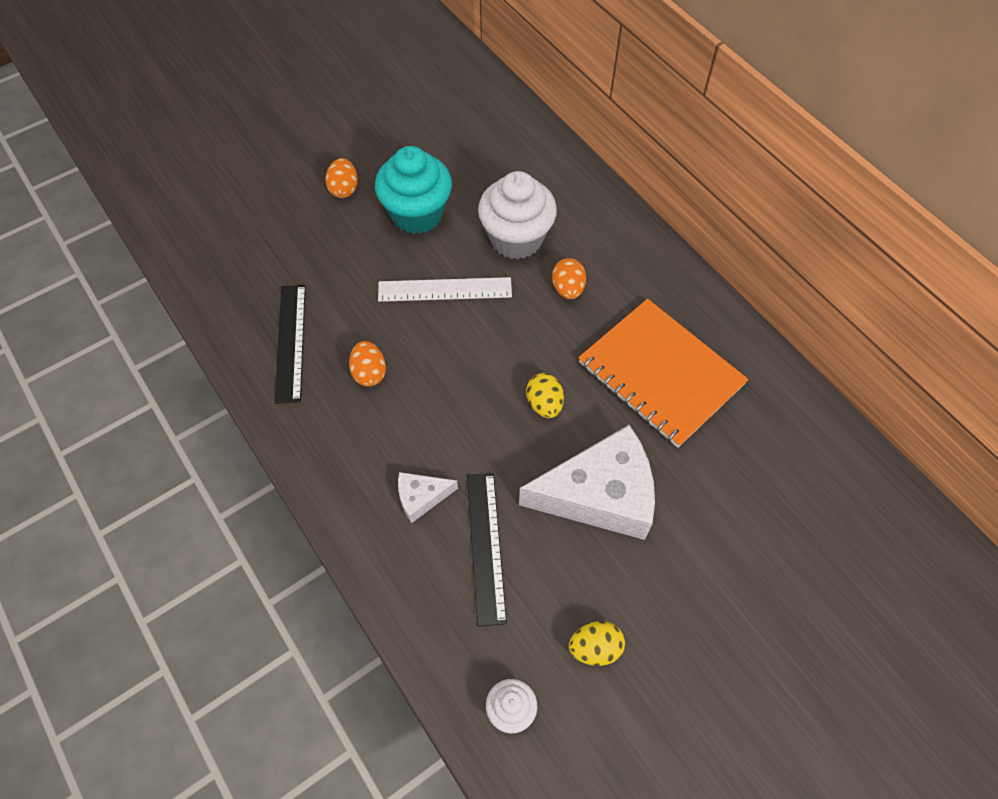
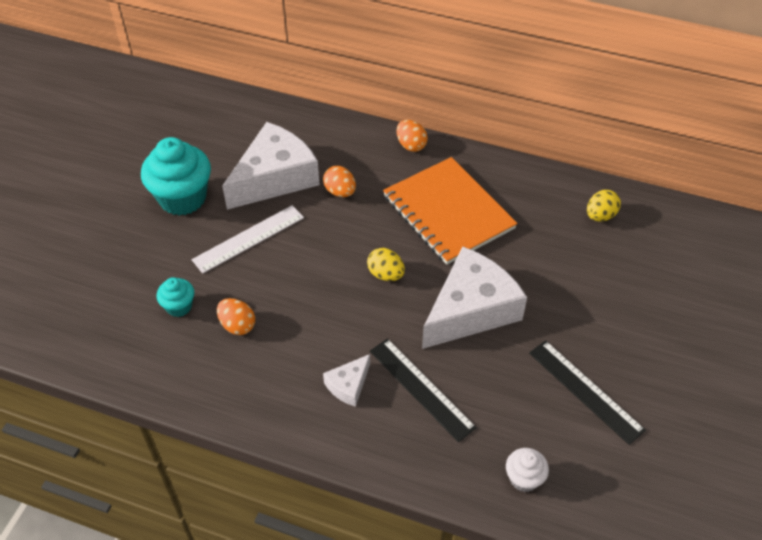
camera: 35 degrees left, 10 degrees down
black ruler [275,285,306,404] -> black ruler moved to [529,340,646,445]
orange egg [325,158,358,198] -> orange egg moved to [396,120,428,152]
white cupcake [478,171,557,259] -> white cheese [222,122,320,210]
yellow egg [569,621,625,666] -> yellow egg moved to [587,190,621,222]
orange notebook [578,299,749,448] -> orange notebook turned 45 degrees clockwise [383,157,518,265]
none -> turquoise cupcake [156,277,194,317]

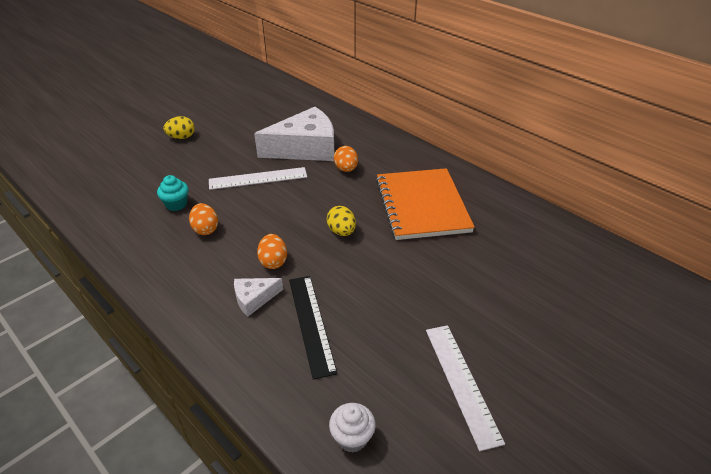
camera: 25 degrees right, 10 degrees down
turquoise cupcake [141,137,211,215] -> none
orange egg [396,120,428,152] -> orange egg moved to [257,234,287,269]
white cheese [422,246,527,349] -> none
black ruler [529,340,646,445] -> white ruler [426,325,505,451]
yellow egg [587,190,621,222] -> yellow egg moved to [163,116,195,139]

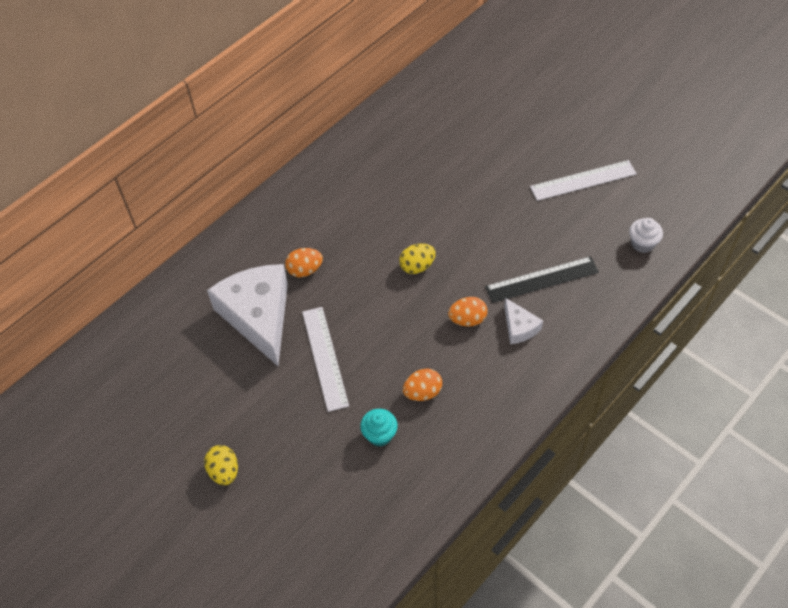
camera: 90 degrees left, 15 degrees up
orange notebook [376,168,475,240] -> none

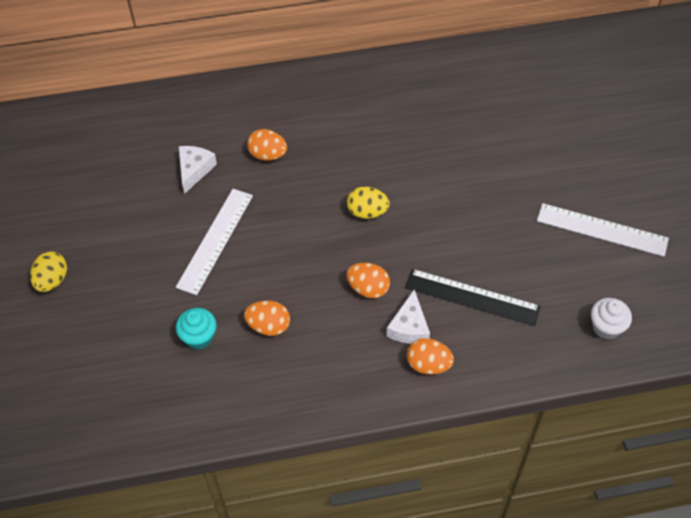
camera: 35 degrees right, 0 degrees up
white cheese [207,264,288,366] -> white cheese [179,146,217,194], size x0.46
none -> orange egg [407,338,454,374]

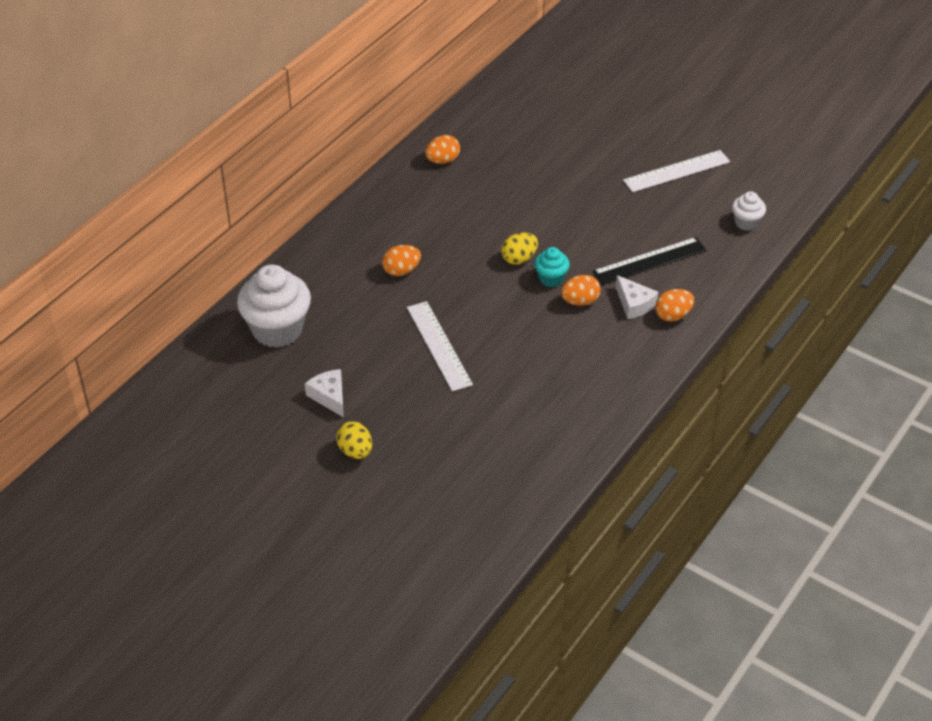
camera: 45 degrees left, 10 degrees down
turquoise cupcake [176,308,216,350] -> turquoise cupcake moved to [534,247,570,287]
white cheese [179,146,217,194] -> white cheese moved to [305,369,344,417]
orange egg [244,301,290,336] -> orange egg moved to [425,135,460,164]
none -> white cupcake [237,264,311,348]

